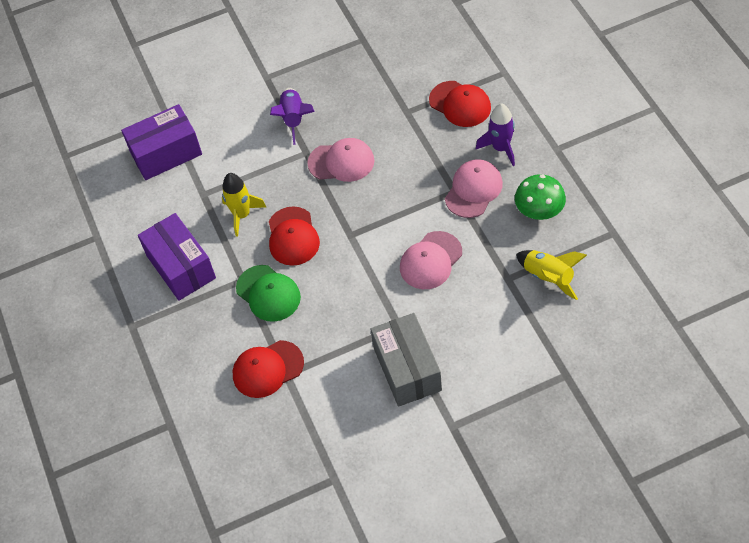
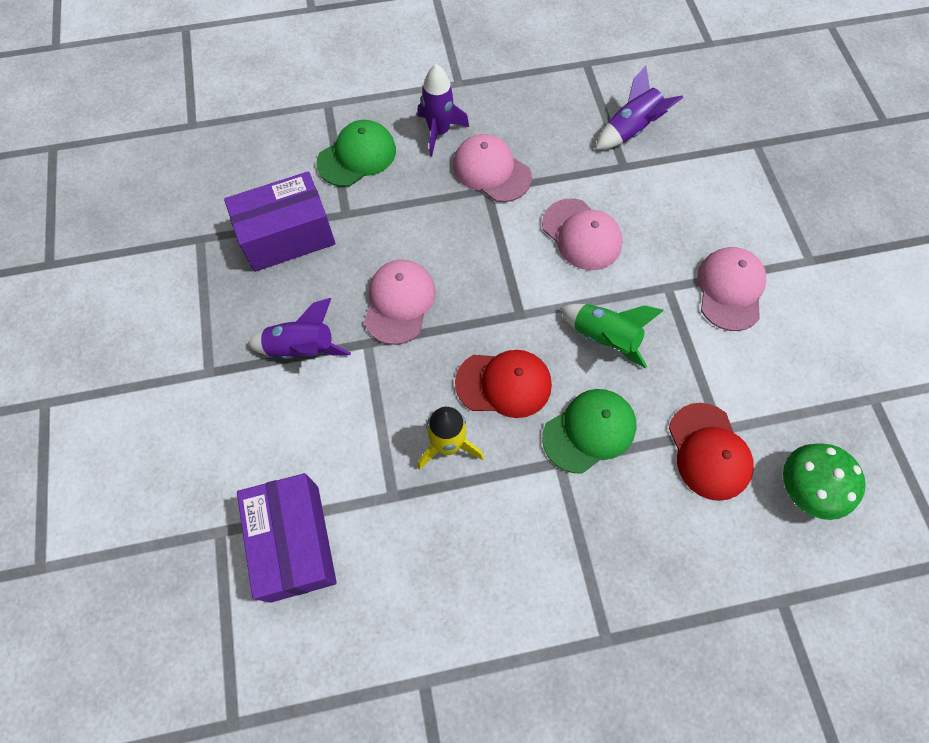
camera: 85 degrees left, 10 degrees up
purple box [138,213,216,301] -> purple box moved to [224,171,335,272]
grey box [370,313,442,407] -> pink cap [697,247,766,331]
red cap [429,81,491,127] -> green cap [316,120,396,187]
green mushroom [515,174,566,220] -> green mushroom moved to [783,443,866,520]
yellow rocket [516,250,587,300] -> purple rocket [595,66,683,150]
none -> green rocket [560,304,664,368]

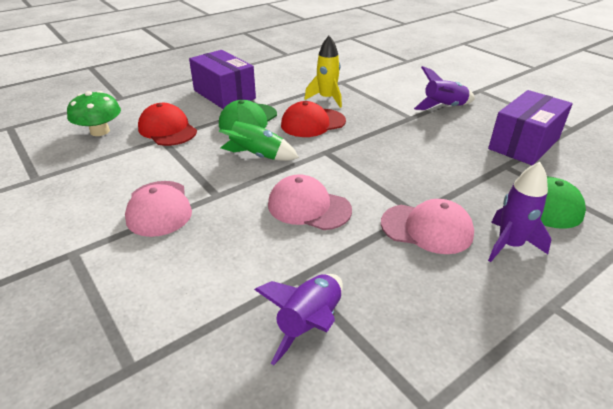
camera: 155 degrees right, 30 degrees down
purple box [237,473,337,603] -> purple box moved to [189,50,256,109]
pink cap [364,260,436,345] -> none

